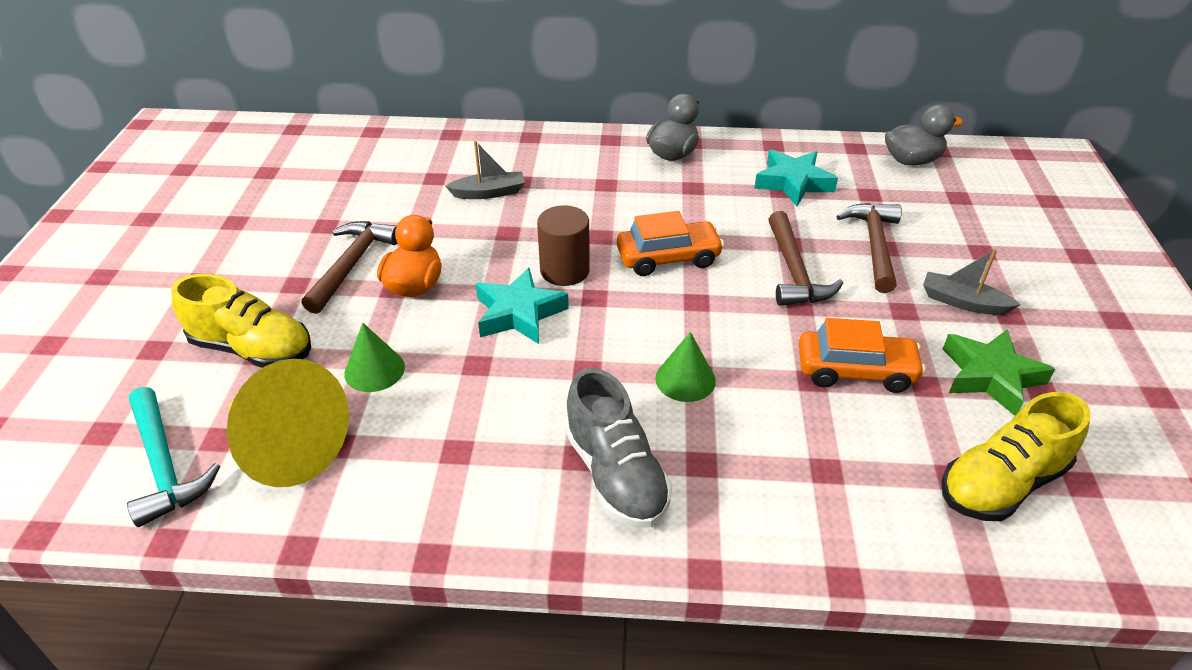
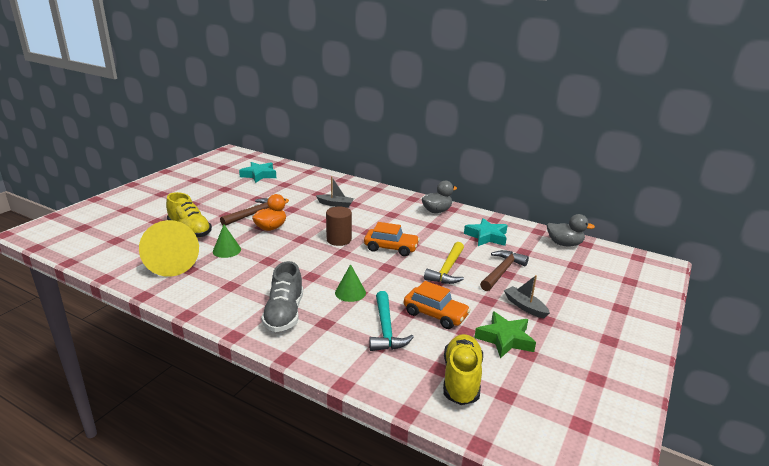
camera: 25 degrees right, 15 degrees down
turquoise hammer [127,387,220,527] -> turquoise hammer moved to [369,291,414,351]
turquoise star [476,268,569,344] -> turquoise star moved to [239,162,276,183]
brown hammer [768,211,843,306] -> yellow hammer [424,242,464,284]
yellow shoe [941,392,1090,521] -> yellow shoe turned 105 degrees clockwise [443,334,483,405]

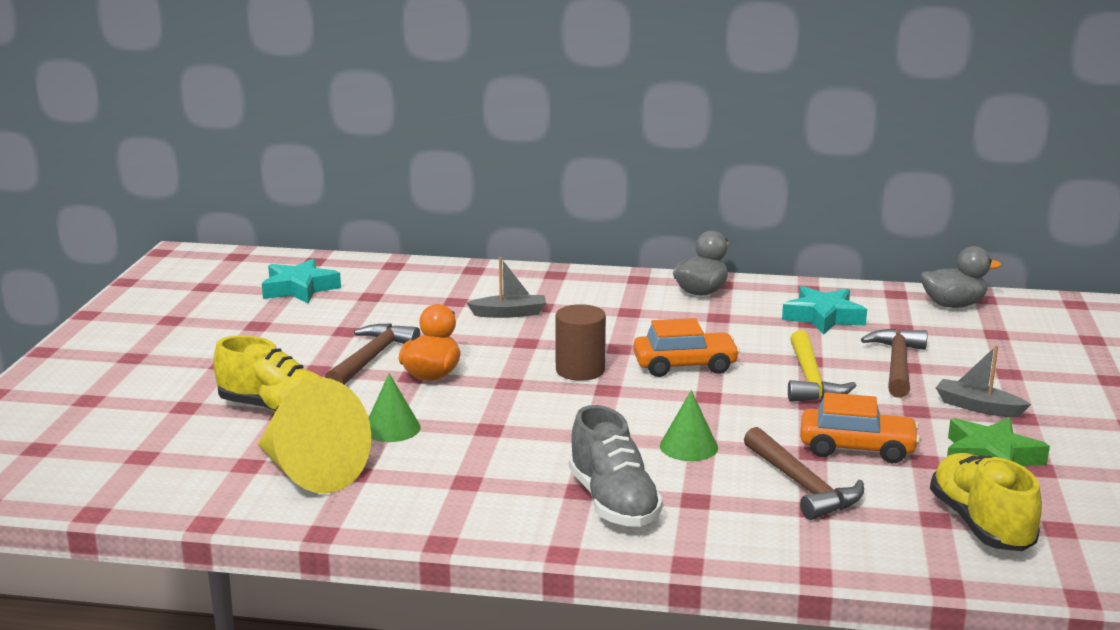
camera: 20 degrees left, 5 degrees down
turquoise hammer [369,291,414,351] -> brown hammer [744,427,864,520]

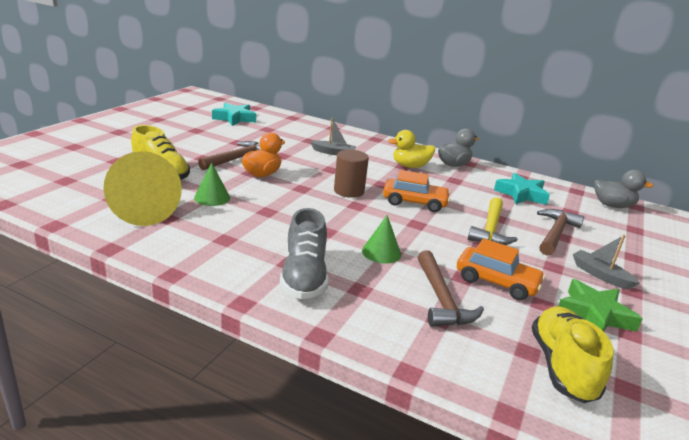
camera: 15 degrees right, 5 degrees up
none -> yellow duck [388,130,435,168]

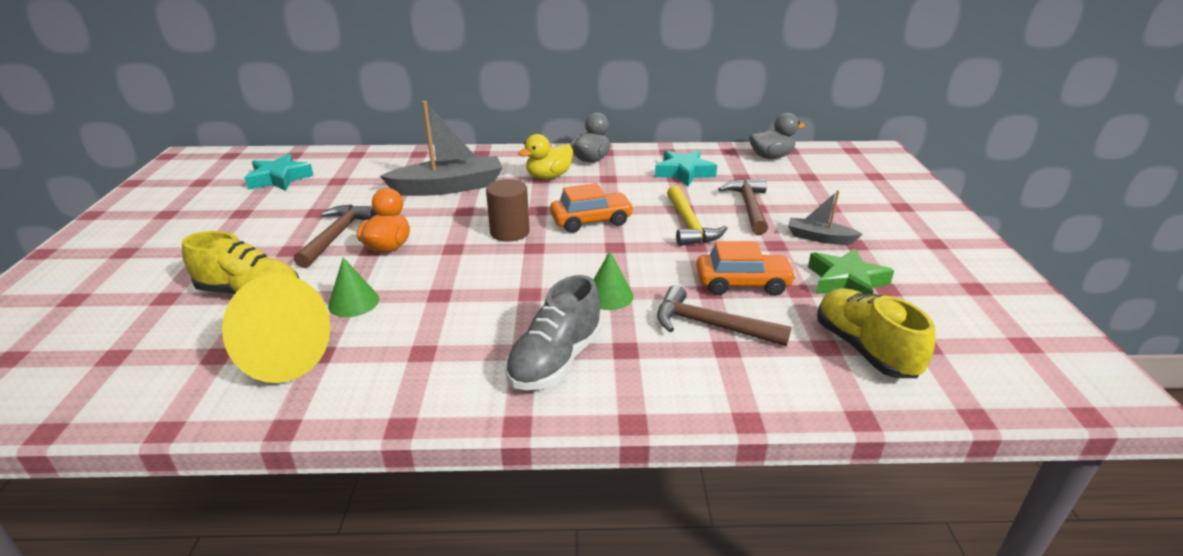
camera: 25 degrees left, 5 degrees up
grey shoe [280,208,329,299] -> grey shoe turned 60 degrees clockwise [505,275,602,390]
grey boat [310,118,356,155] -> grey boat [380,101,503,196], size x1.91
brown hammer [418,250,484,327] -> brown hammer turned 150 degrees clockwise [657,285,791,346]

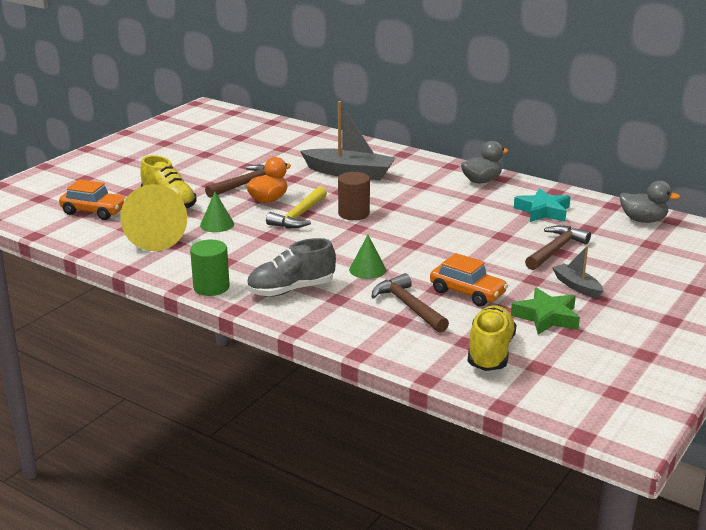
camera: 35 degrees right, 5 degrees down
turquoise star [244,154,314,191] -> none
yellow duck [518,134,573,179] -> none
orange car [550,183,634,233] -> orange car moved to [59,179,126,220]
yellow hammer [667,186,728,246] -> yellow hammer moved to [266,186,327,228]
none -> green cylinder [190,240,230,296]

